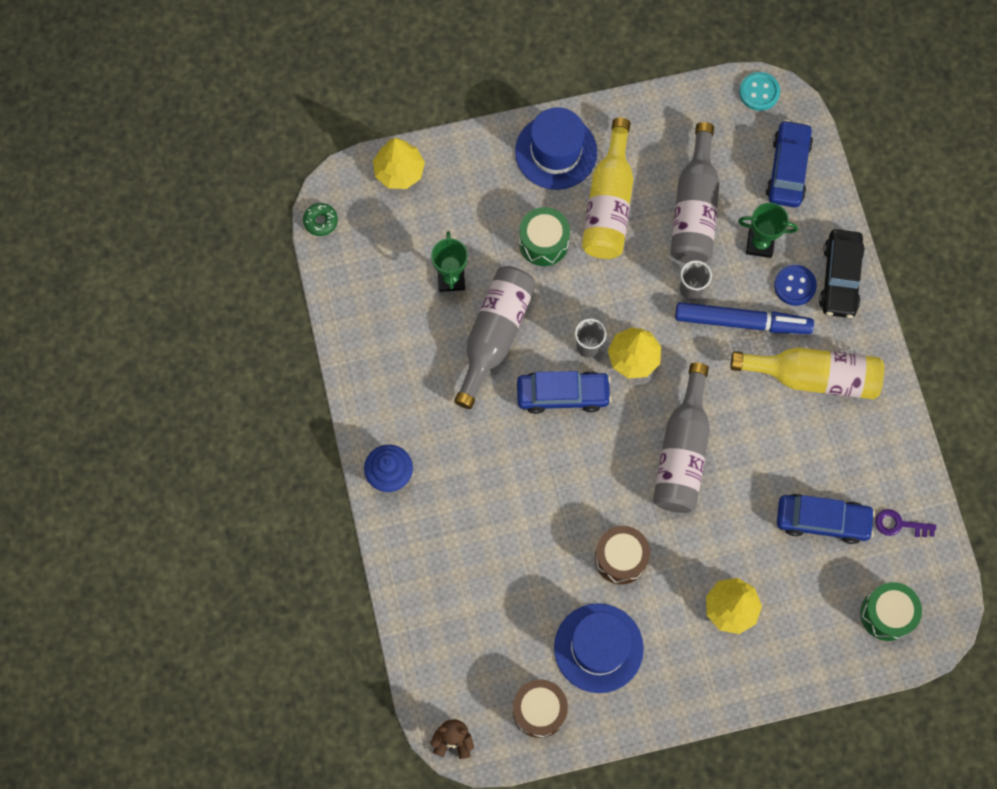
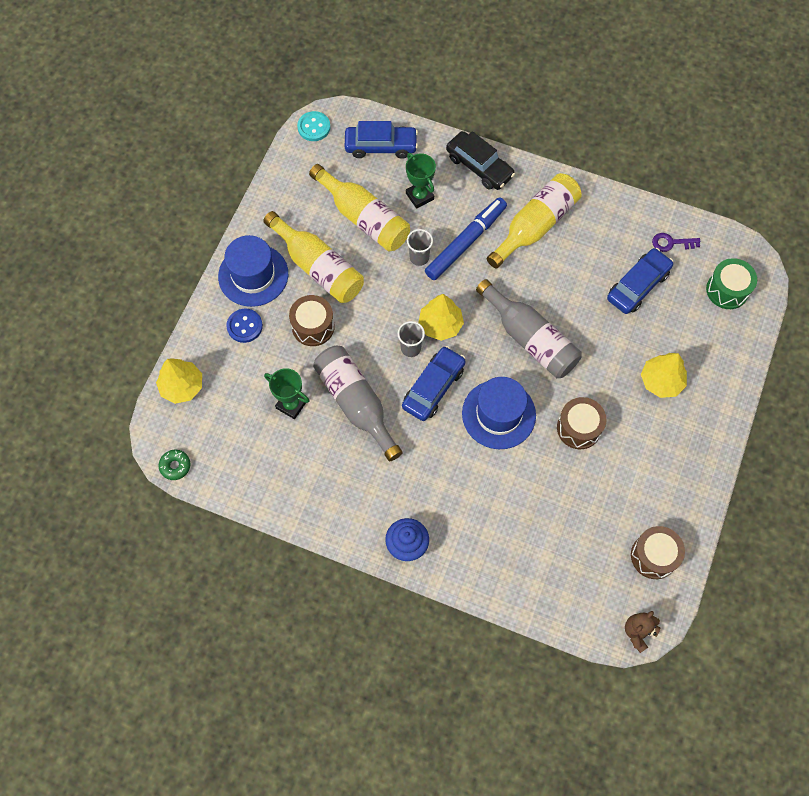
camera: 55 degrees left, 5 degrees down
green drum [519,207,570,266] -> brown drum [289,295,335,346]
blue hat [554,603,644,693] -> blue hat moved to [462,377,536,449]
grey bottle [671,122,720,263] -> yellow bottle [309,164,410,251]
green trophy [738,203,798,258] -> green trophy turned 75 degrees counterclockwise [406,153,436,209]
blue car [766,120,813,208] -> blue car turned 135 degrees clockwise [345,121,418,159]
blue button [774,265,817,306] -> blue button moved to [226,309,263,343]
purple key [875,509,936,537] -> purple key turned 45 degrees clockwise [652,233,700,252]

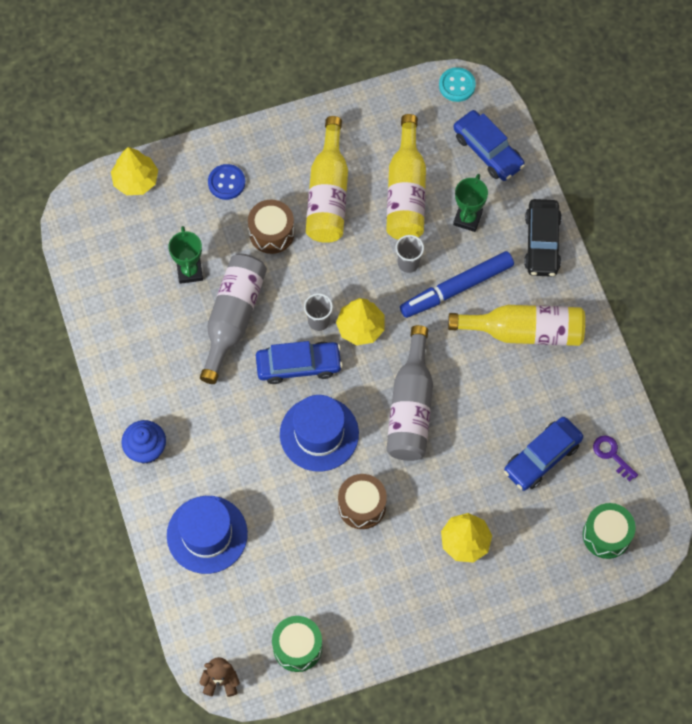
camera: 50 degrees right, 0 degrees up
green donut [159,450,191,480] -> none
blue hat [218,235,288,307] -> blue hat moved to [167,496,248,574]
blue marker [425,197,507,280] -> blue marker turned 150 degrees clockwise [400,251,514,318]
blue car [607,248,674,314] -> blue car turned 135 degrees clockwise [504,417,583,491]
brown drum [631,526,685,579] -> green drum [272,616,322,672]

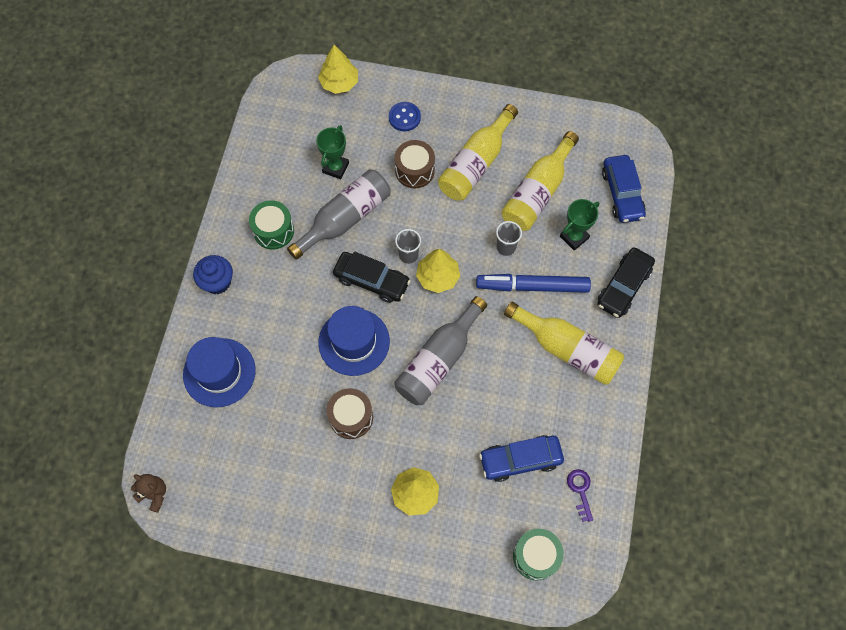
camera: 30 degrees right, 0 degrees up
blue car [256,341,343,384] -> black car [333,252,411,303]
green drum [272,616,322,672] -> green drum moved to [249,200,294,250]
turquoise button [439,67,476,102] -> none

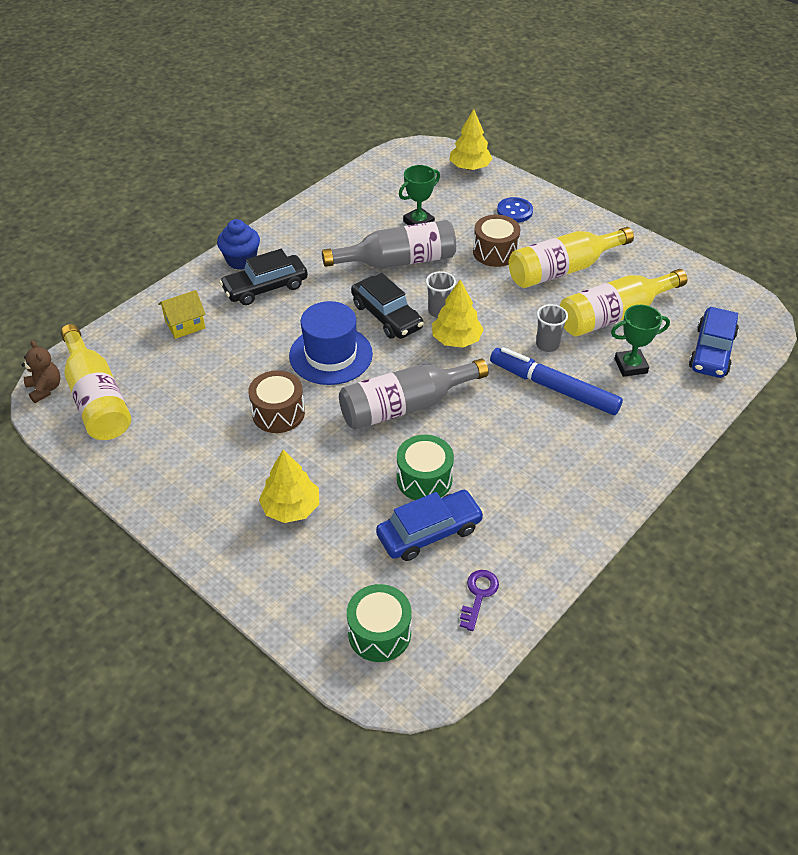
camera: 30 degrees right, 20 degrees down
blue hat [183,337,256,407] -> yellow house [158,290,206,339]
green drum [249,200,294,250] -> green drum moved to [397,435,454,500]
blue car [479,435,564,482] -> blue car turned 135 degrees clockwise [376,490,484,561]
yellow bottle [504,302,624,385] -> yellow bottle moved to [60,324,131,440]
black car [597,247,655,318] -> black car moved to [219,249,308,305]

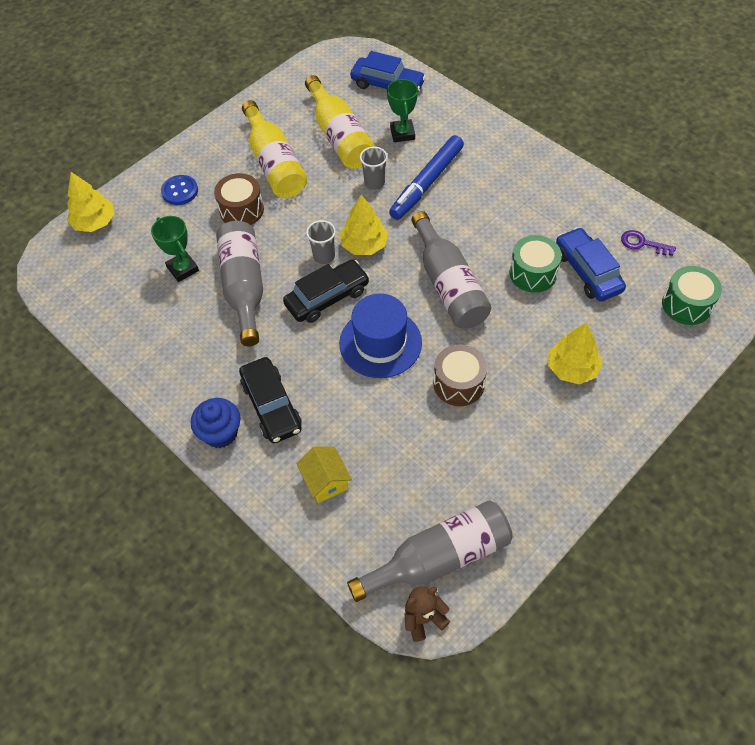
camera: 85 degrees left, 10 degrees up
yellow bottle [60,324,131,440] -> grey bottle [347,500,513,602]

